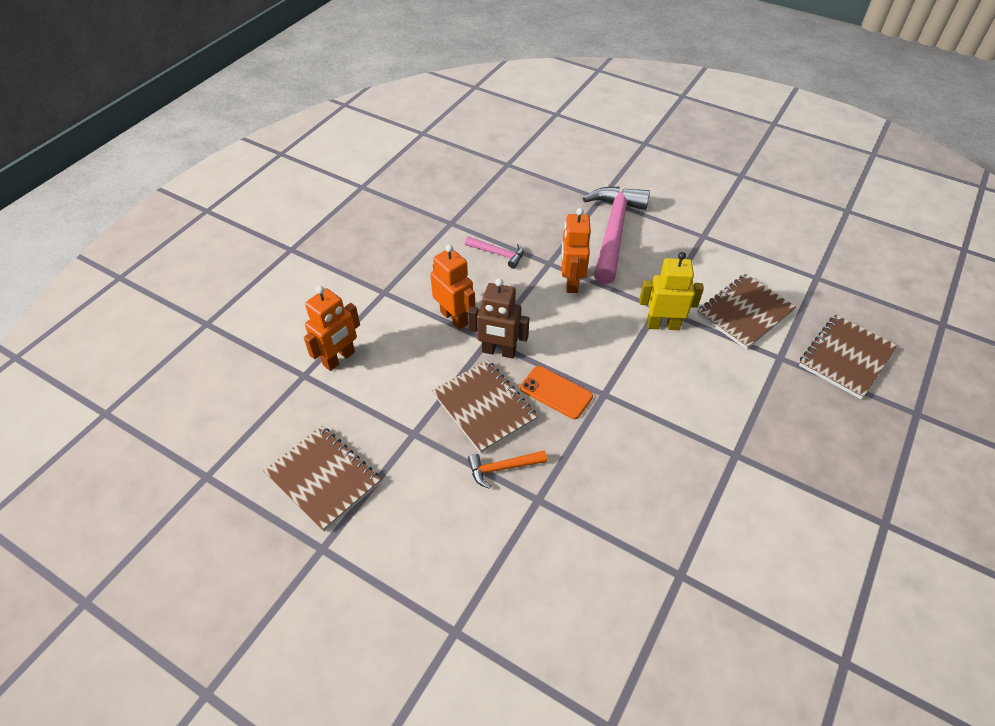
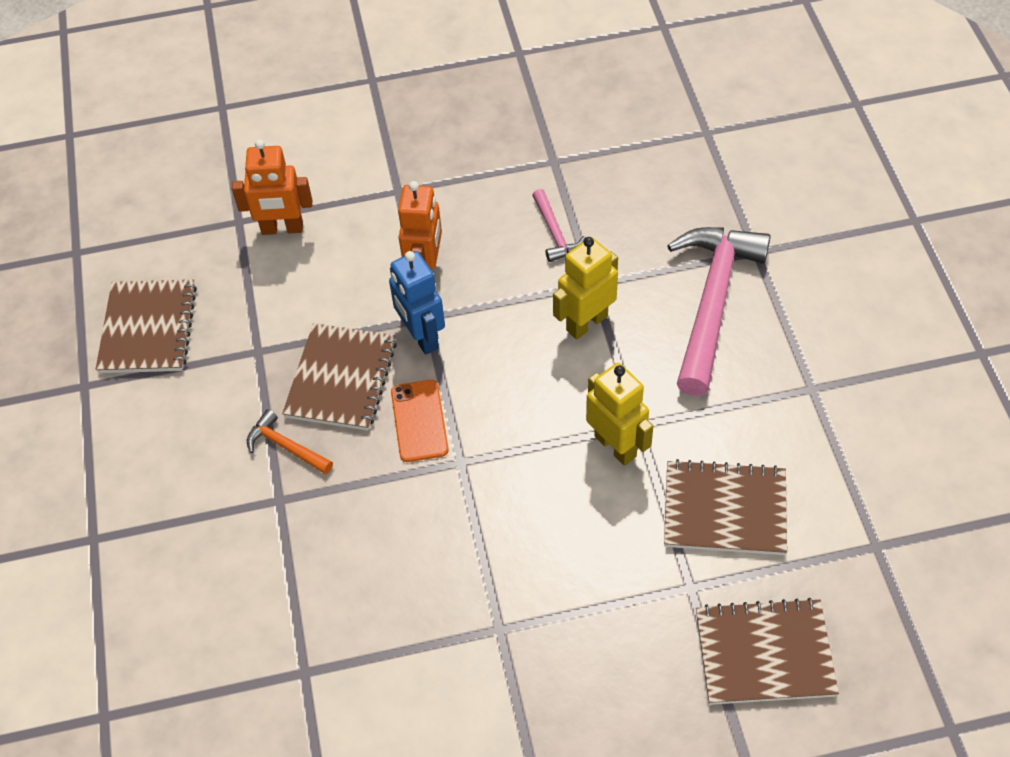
camera: 50 degrees right, 5 degrees up
brown robot [468,278,529,359] -> blue robot [389,251,445,355]
orange robot [562,208,591,293] -> yellow robot [553,237,618,339]
pink hammer [583,187,650,284] -> pink hammer turned 45 degrees counterclockwise [667,227,771,396]

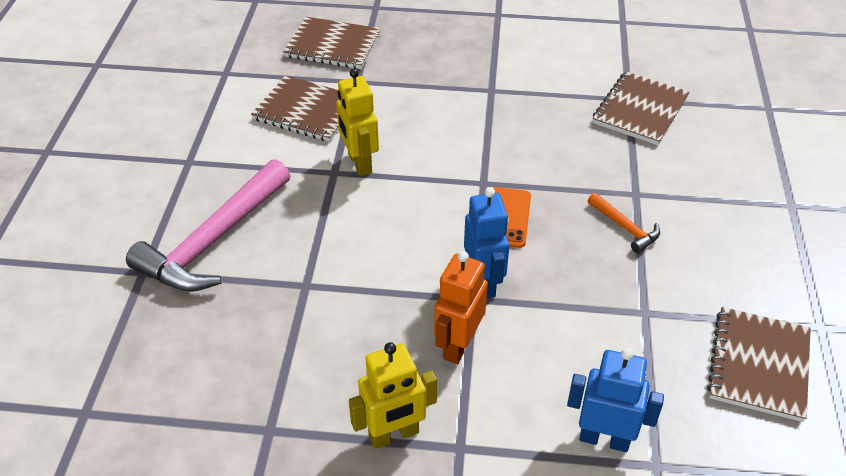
camera: 165 degrees left, 10 degrees down
orange robot [232,139,312,235] -> blue robot [567,348,664,452]
brown notebook [282,323,397,431] -> brown notebook moved to [593,71,690,145]
pink hammer [532,189,586,262] -> none
yellow robot [553,237,618,339] -> yellow robot moved to [349,342,437,449]

